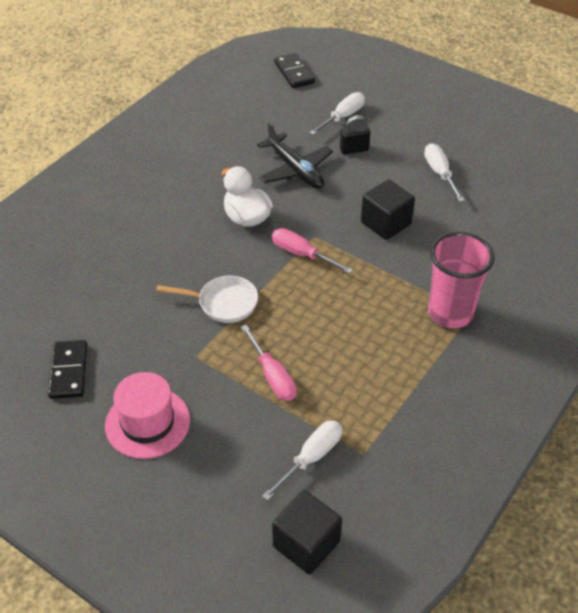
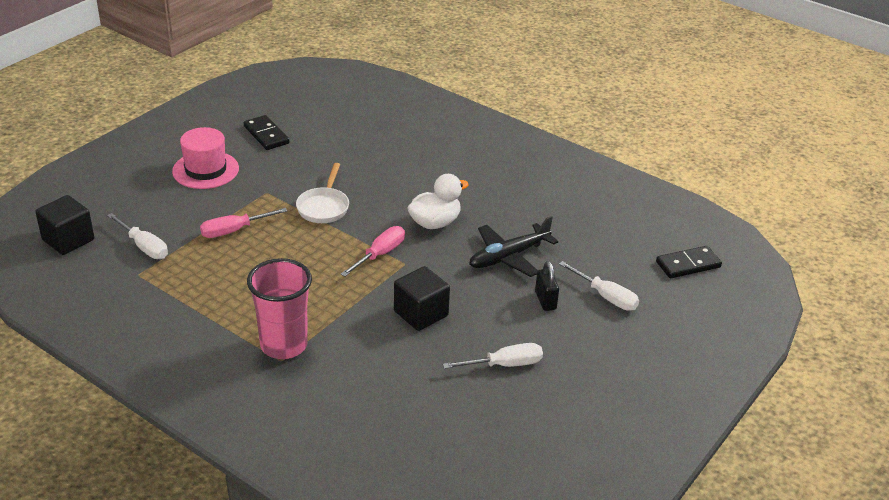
camera: 90 degrees right, 10 degrees down
black domino [48,340,87,399] -> black domino turned 60 degrees clockwise [244,115,289,150]

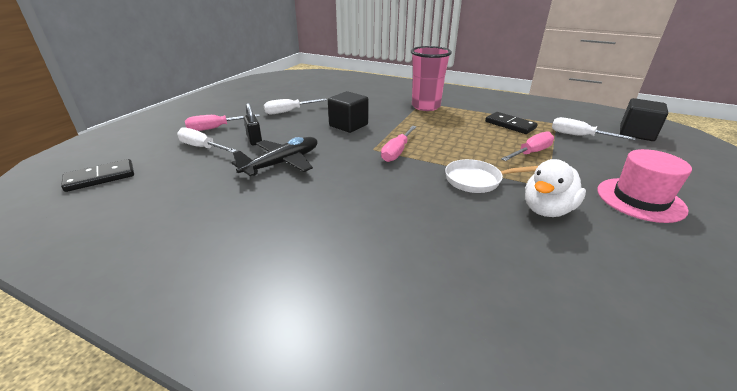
camera: 170 degrees right, 5 degrees down
black domino [244,115,289,150] -> black domino moved to [485,112,538,134]
white pan [296,163,349,223] -> white pan turned 90 degrees counterclockwise [445,159,538,193]
white duck [408,174,469,229] -> white duck moved to [525,159,586,217]
none -> pink screwdriver [185,114,260,131]

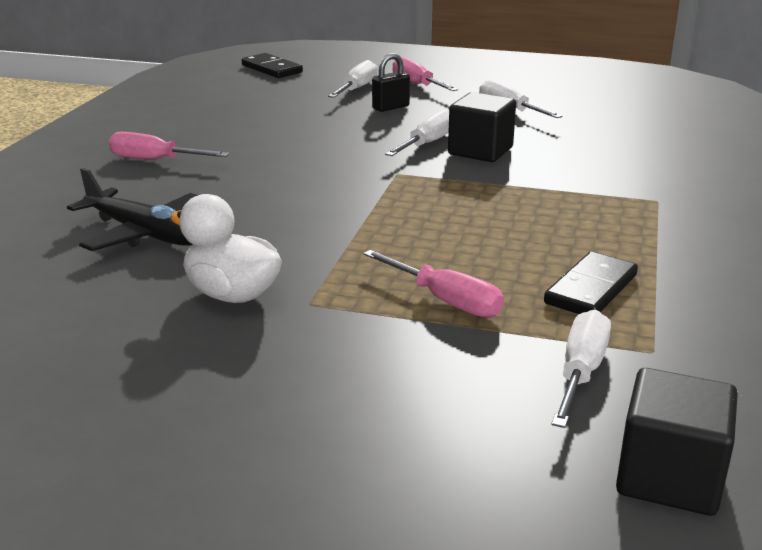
camera: 80 degrees right, 5 degrees down
black plane [231,137,317,176] -> black plane moved to [67,168,198,251]
pink screwdriver [381,126,417,162] -> pink screwdriver moved to [109,132,229,159]
pink cup [411,46,452,111] -> none
white pan [445,159,538,193] -> none
pink hat [598,149,692,223] -> none
none -> white screwdriver [385,110,449,156]

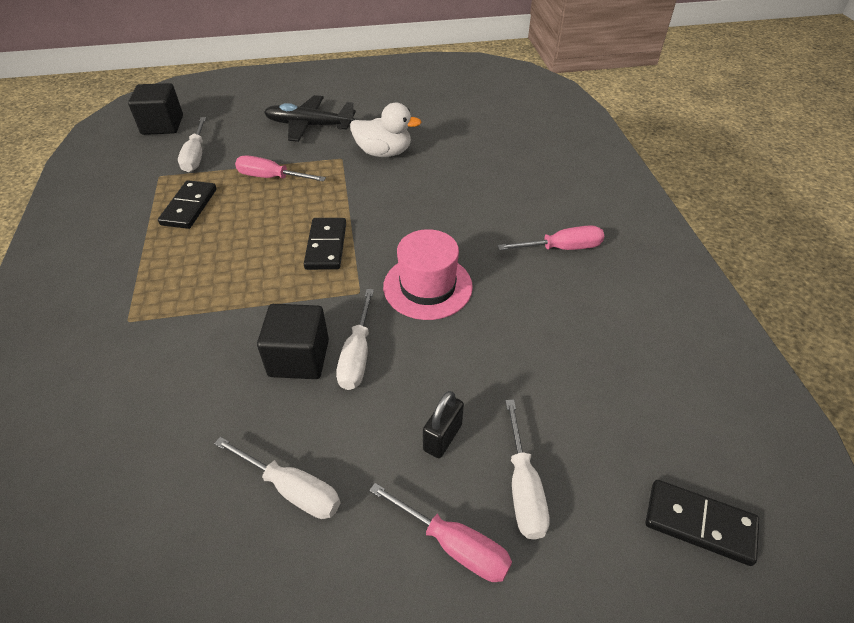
camera: 155 degrees right, 20 degrees up
black plane [67,168,198,251] -> black plane moved to [264,95,356,142]
none -> black domino [304,218,346,270]
none -> pink hat [383,229,473,320]

